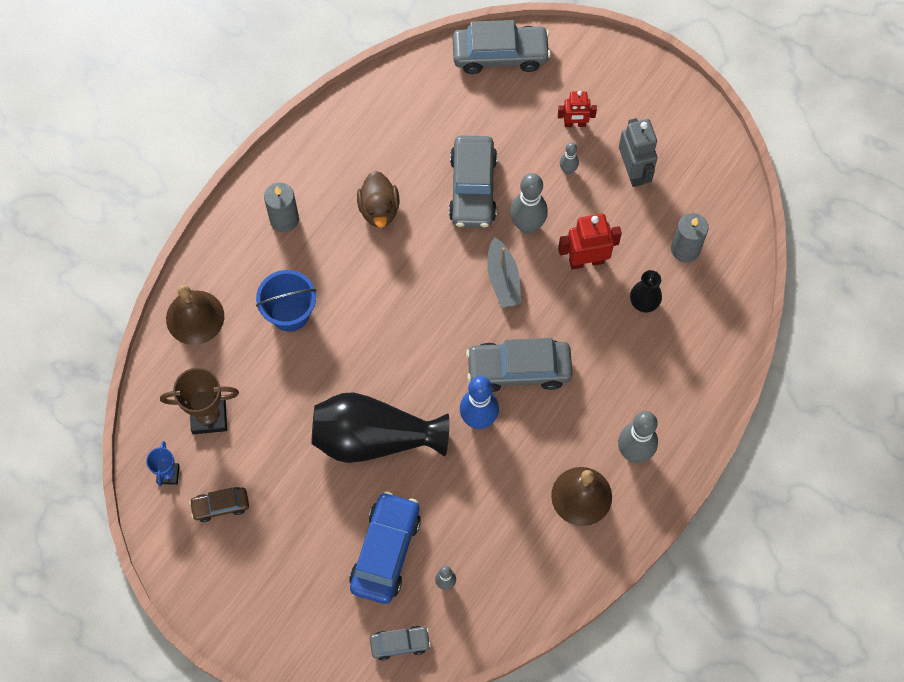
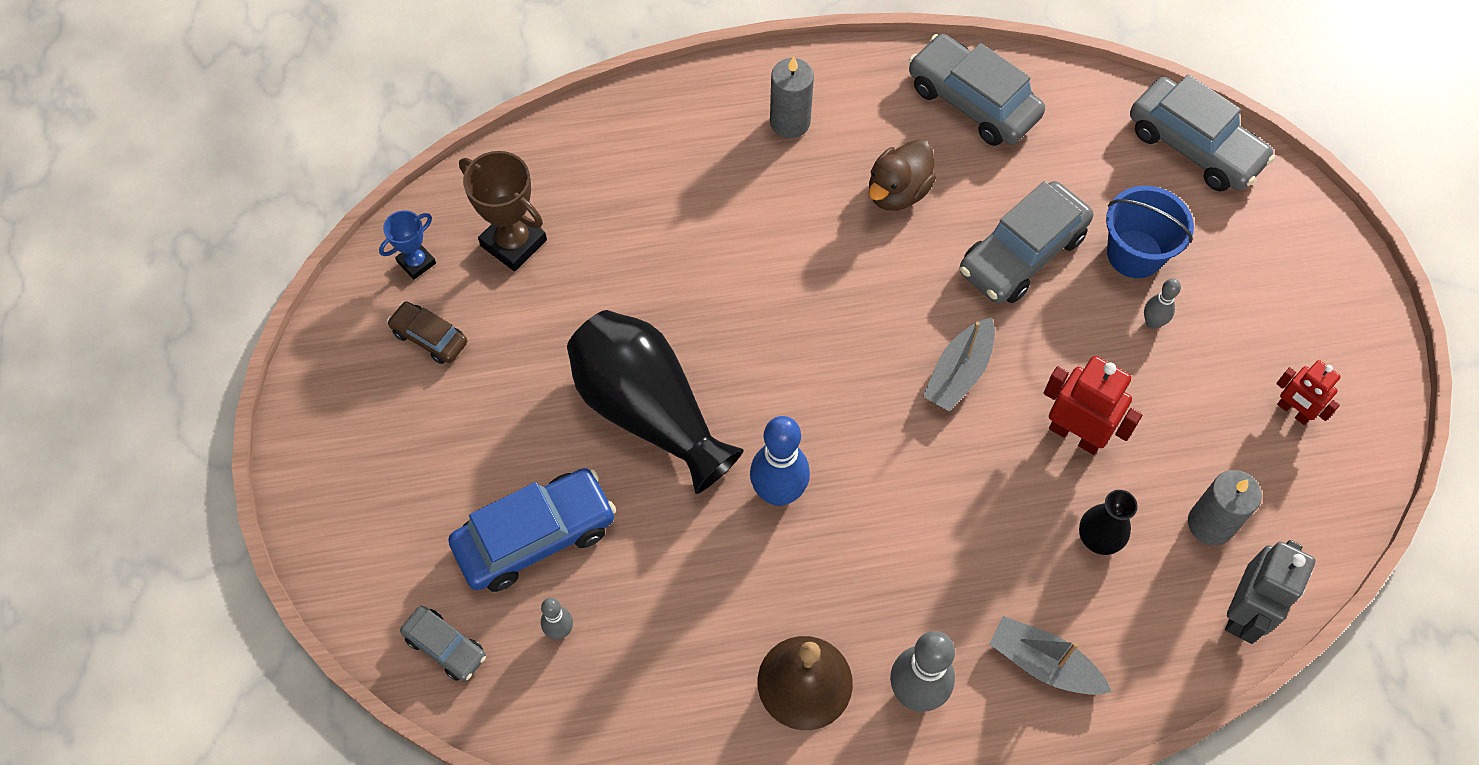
camera: 45 degrees right, 5 degrees down
brown bell [166,285,224,345] -> none
blue bucket [256,270,316,332] -> blue bucket moved to [1106,186,1194,278]
grey car [466,338,572,393] -> grey car moved to [909,34,1045,146]
grey bowling pin [510,173,548,234] -> none
red robot [558,91,597,127] -> red robot moved to [1276,360,1340,425]
grey robot [619,118,657,187] -> grey robot moved to [1225,540,1315,644]
none -> grey boat [989,616,1112,695]

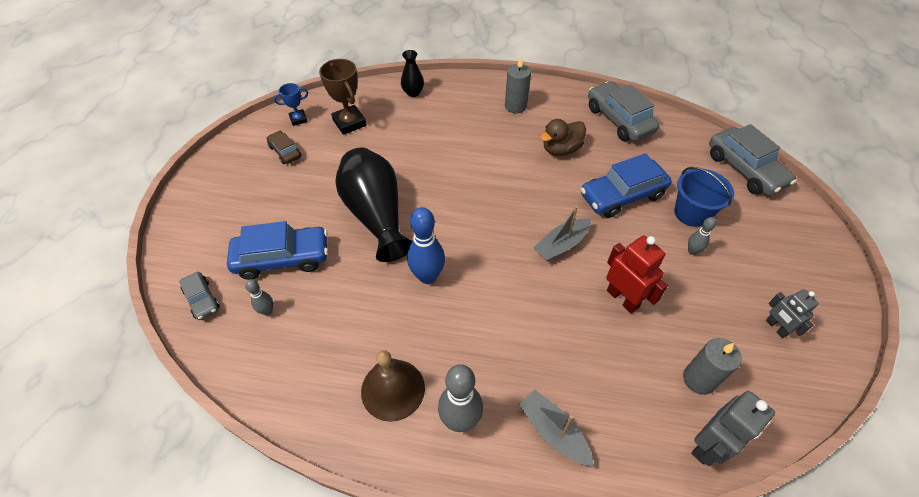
camera: 20 degrees right, 10 degrees down
grey car [960,181,1093,304] -> blue car [581,153,672,218]
black vase [1079,490,1138,555] -> black vase moved to [401,50,424,97]
red robot [1276,360,1340,425] -> grey robot [766,289,819,338]

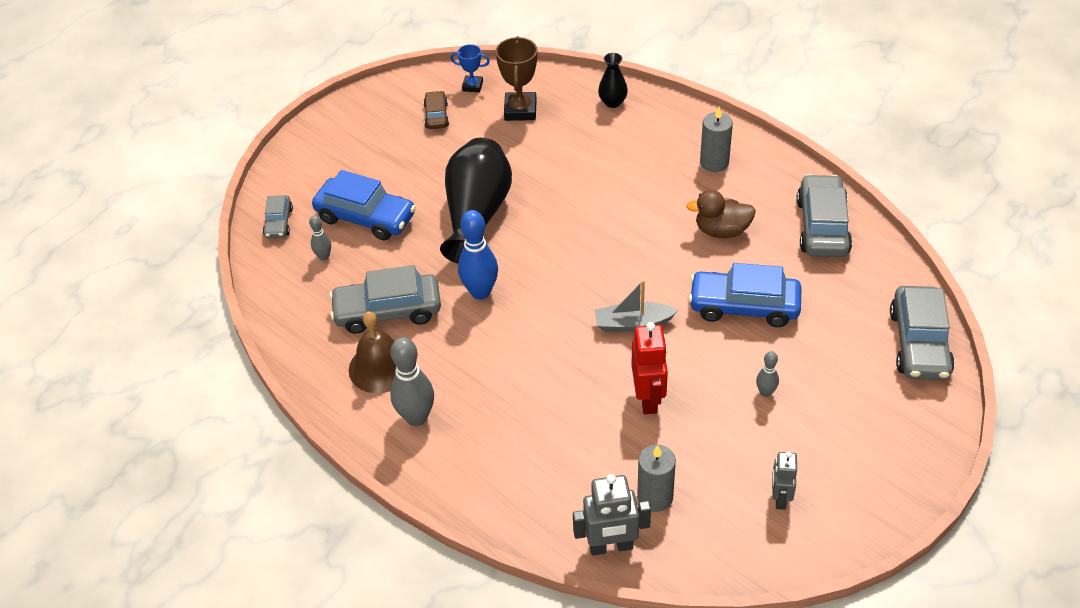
camera: 35 degrees right, 5 degrees down
grey boat [519,390,593,466] -> none
blue bucket [674,167,734,227] -> none
none -> grey car [329,265,441,334]

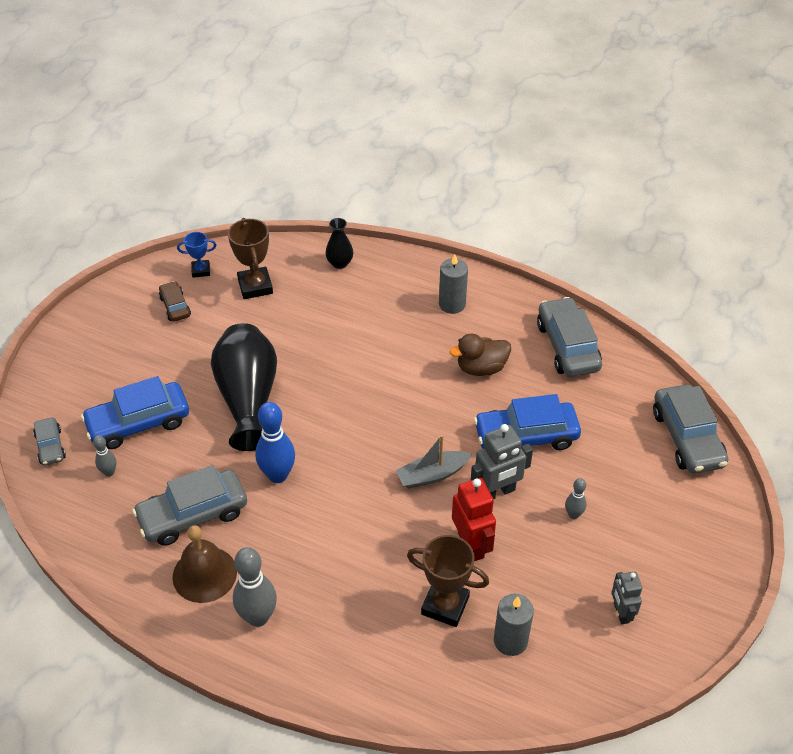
camera: 20 degrees left, 0 degrees up
blue car [312,170,416,241] -> blue car turned 150 degrees clockwise [81,376,189,449]
grey robot [573,474,651,555] -> grey robot moved to [471,424,533,499]
none -> brown trophy [407,535,489,627]

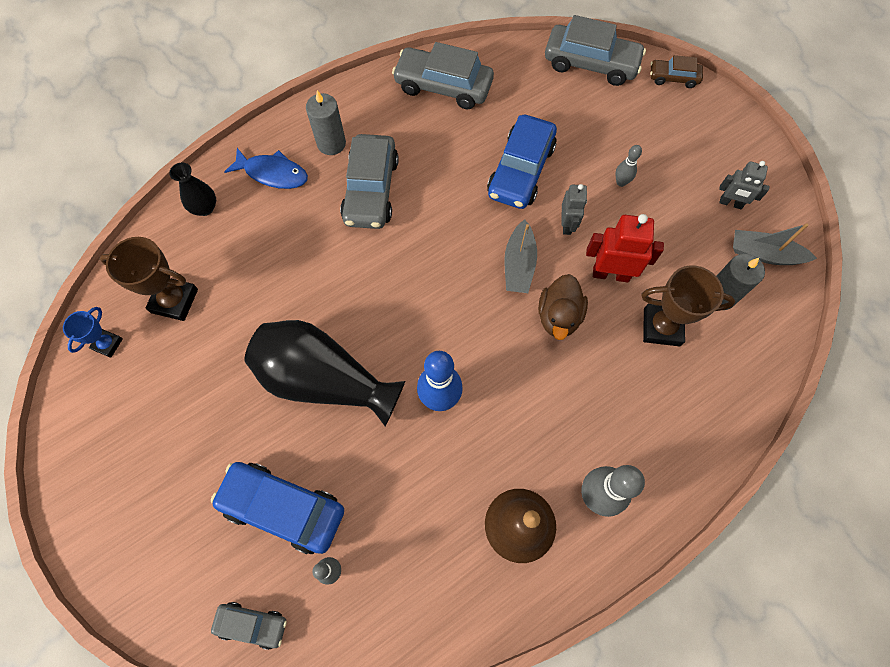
camera: 60 degrees left, 20 degrees up
blue car [81,376,189,449] -> blue car turned 105 degrees clockwise [211,462,344,554]
grey car [132,465,247,546] -> grey car moved to [340,134,399,229]
brown car [159,281,191,322] -> brown car moved to [650,55,703,88]
brown trophy [407,535,489,627] -> brown trophy turned 45 degrees clockwise [641,265,735,346]
brown duck [449,334,511,376] -> brown duck moved to [538,274,588,340]
grey robot [471,424,533,499] -> grey robot [561,184,587,235], size x0.64
none -> blue fish [224,148,308,189]
none -> grey boat [733,223,817,265]

